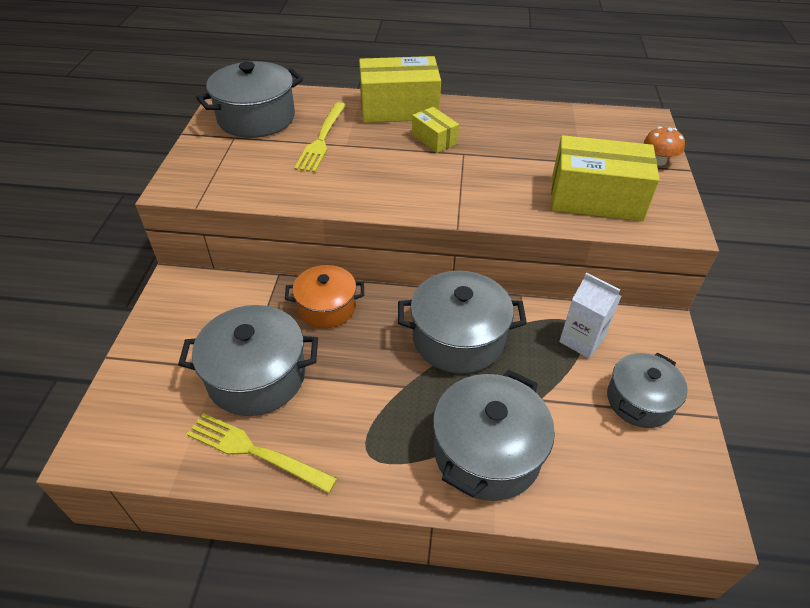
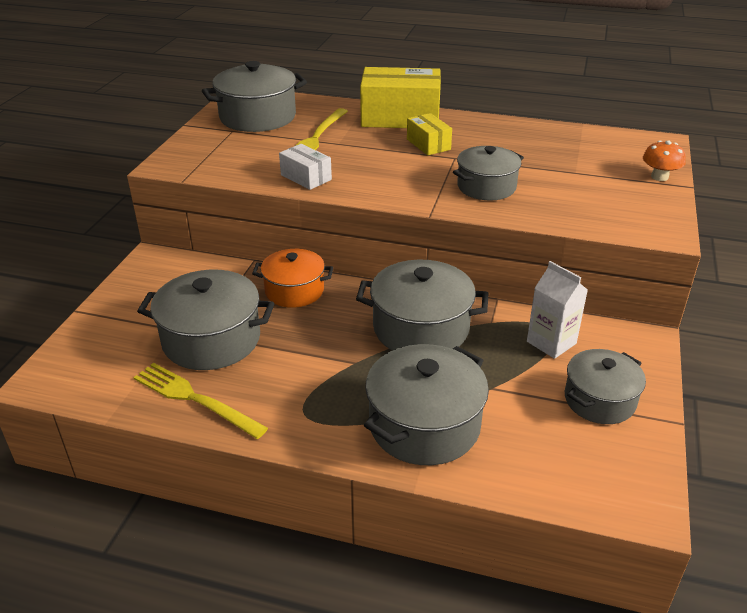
camera: 10 degrees right, 10 degrees down
yellow box [551,135,660,221] -> none
none -> white box [279,144,332,190]
none -> grey pot [453,146,524,200]

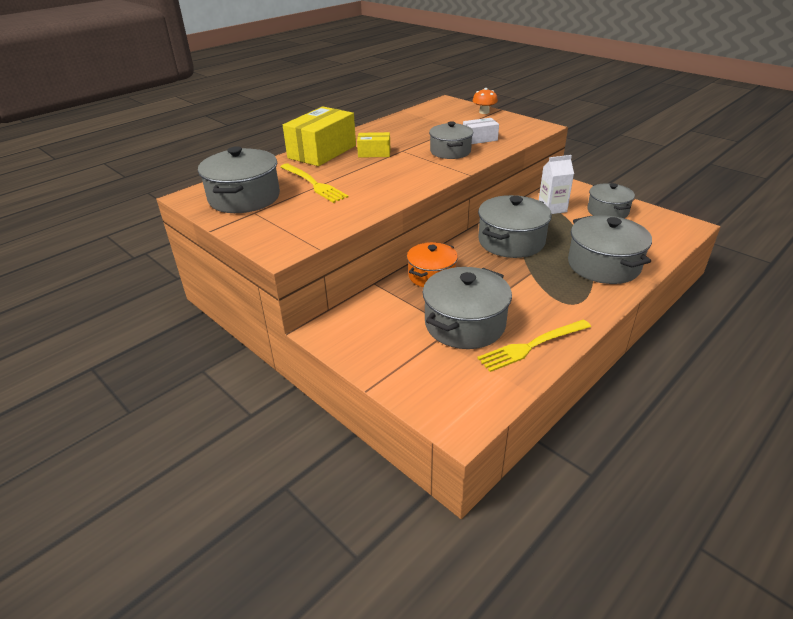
camera: 60 degrees left, 0 degrees up
white box [279,144,332,190] -> white box moved to [463,118,499,144]

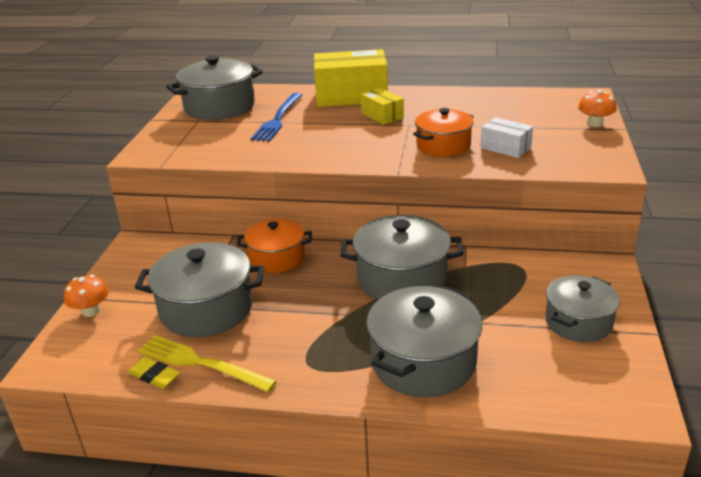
camera: 55 degrees right, 5 degrees down
yellow fork [280,163,349,203] -> blue fork [251,93,302,141]
grey pot [429,121,473,159] -> orange pot [413,108,474,157]
white carton [539,155,574,214] -> none
none -> orange mushroom [64,275,109,317]
none -> yellow eraser [128,357,180,389]

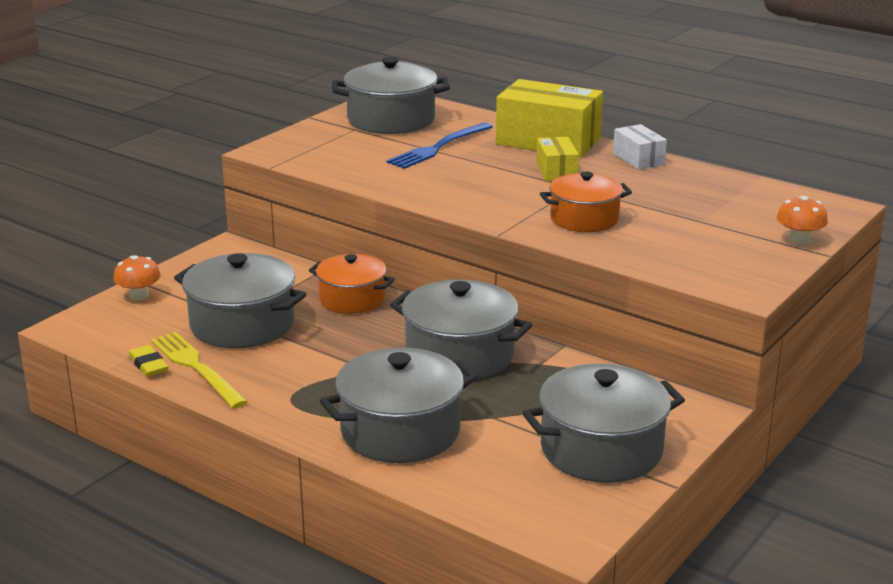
camera: 25 degrees right, 5 degrees down
white box [480,117,533,158] -> white box moved to [613,124,667,169]
grey pot [545,275,620,342] -> grey pot [523,364,685,483], size x1.52

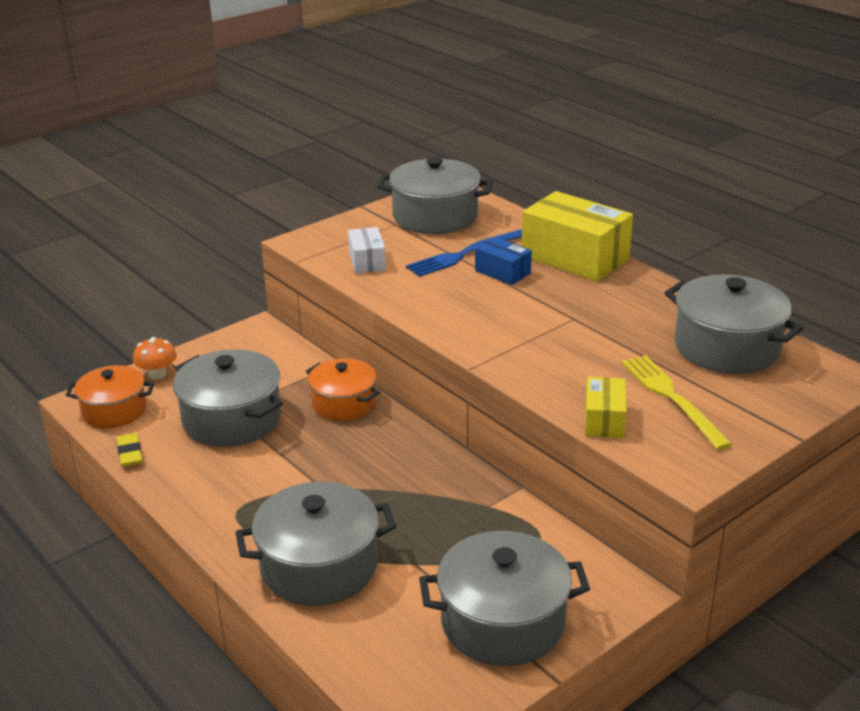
camera: 15 degrees right, 5 degrees up
yellow fork [151,332,248,408] -> yellow fork moved to [622,355,733,450]
grey pot [390,280,532,379] -> grey pot moved to [664,274,804,374]
yellow box [536,137,579,181] -> yellow box moved to [585,377,627,438]
orange pot [540,172,632,232] -> orange pot moved to [66,365,154,428]
white box [613,124,667,169] -> white box moved to [348,227,386,274]
orange mushroom [777,196,828,245] -> none
none -> blue box [475,237,532,285]

